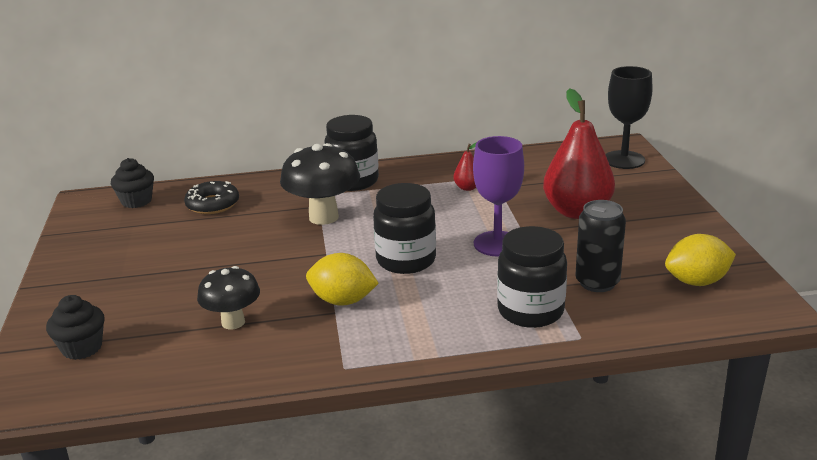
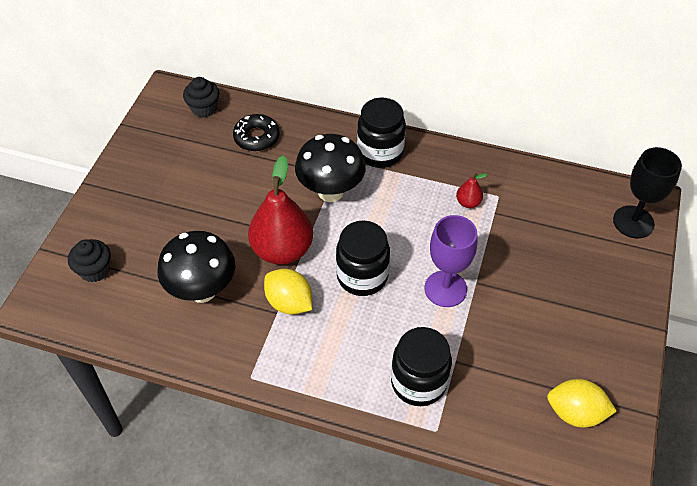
camera: 25 degrees right, 25 degrees up
black mushroom [197,266,260,329] -> black mushroom [157,231,235,303], size x1.54
red pear [543,88,615,219] -> red pear moved to [248,155,313,265]
black can [575,200,626,292] -> none

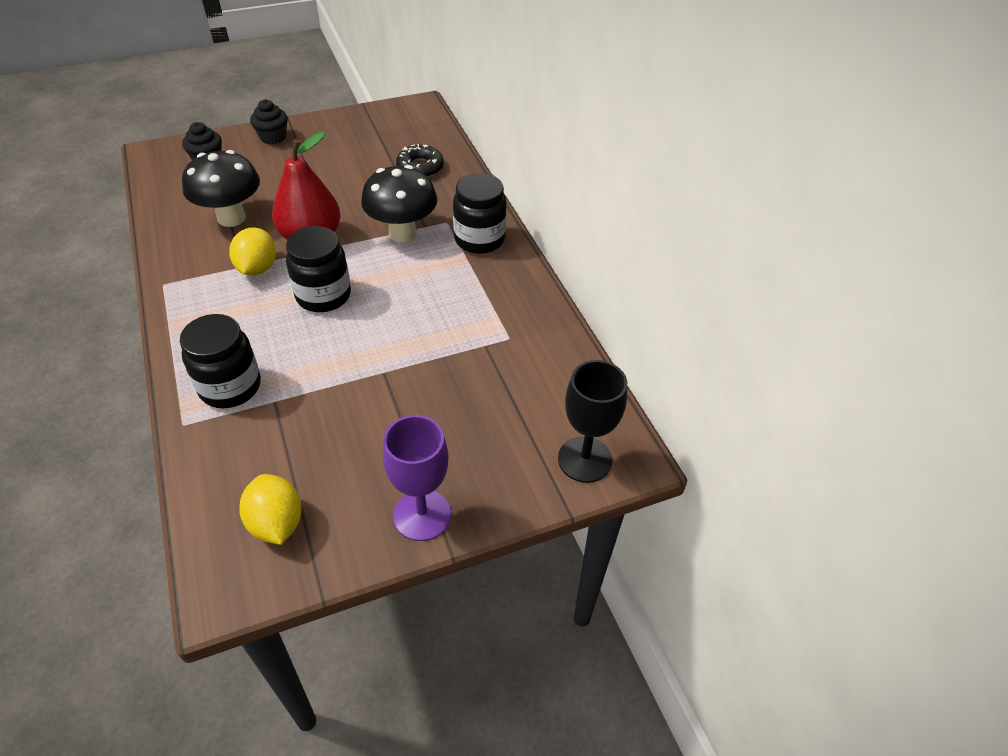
camera: 50 degrees right, 5 degrees down
black cupcake [183,77,219,117] -> black cupcake moved to [250,99,288,144]
purple goblet [424,215,477,307] -> purple goblet moved to [383,415,451,541]
red pear [456,173,487,208] -> none

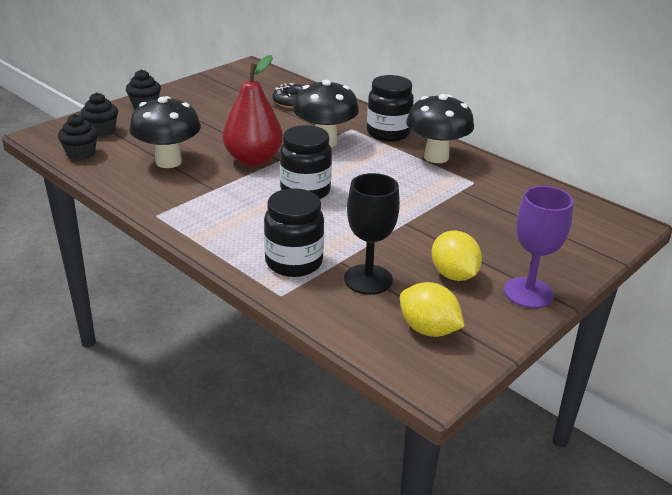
camera: 25 degrees left, 15 degrees down
yellow lemon [229,227,276,276] -> yellow lemon moved to [431,231,482,281]
black goblet [558,360,627,483] -> black goblet moved to [344,173,400,295]
none -> black cupcake [58,114,98,160]
none -> black mushroom [406,94,474,163]

